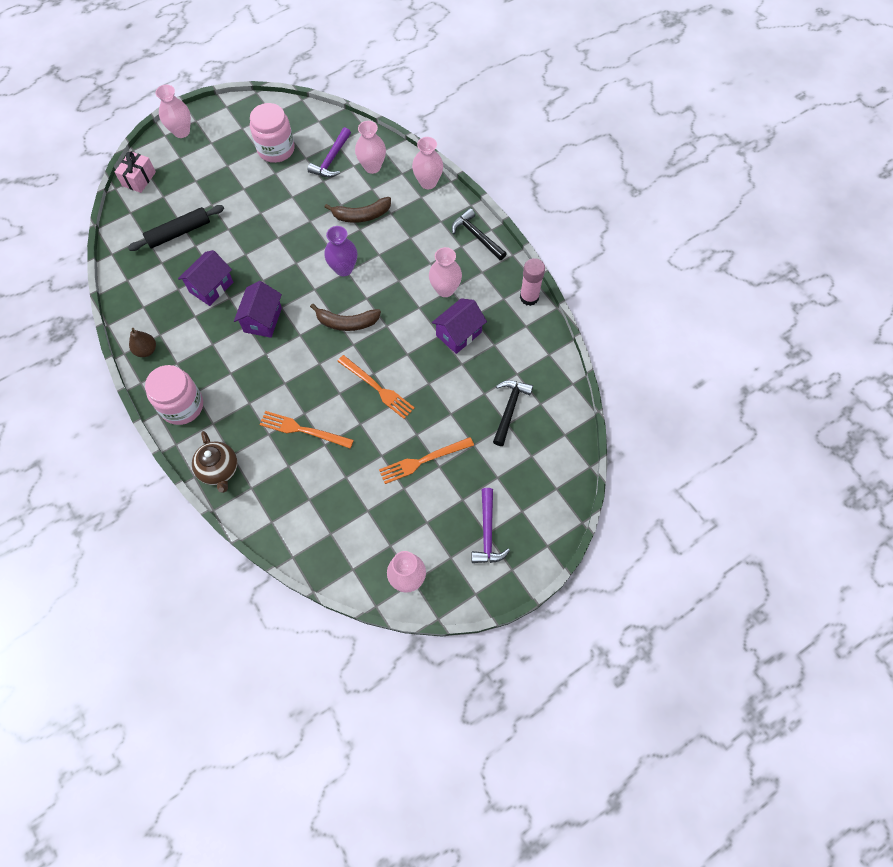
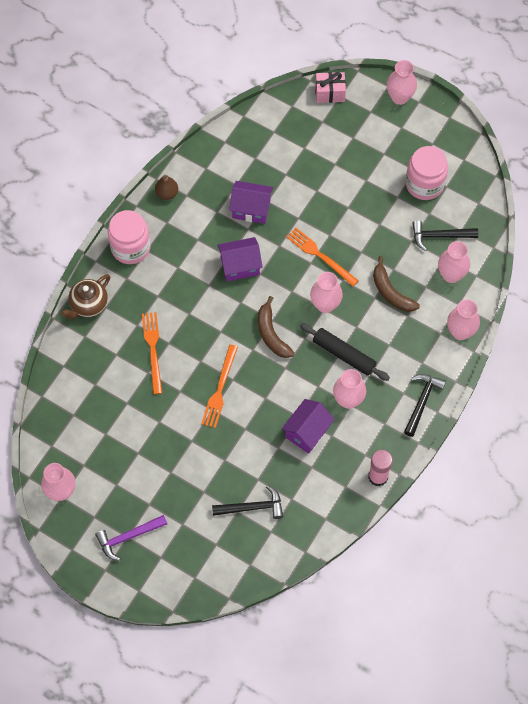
camera: 65 degrees right, 0 degrees up
black rolling pin [128,205,224,251] -> black rolling pin moved to [300,323,390,381]
purple hammer [308,127,351,177] -> black hammer [412,220,478,251]
purple vase [324,226,357,276] -> pink vase [310,272,343,313]
orange fork [379,437,474,484] -> orange fork moved to [286,228,359,286]
purple house [432,298,487,354] -> purple house turned 75 degrees counterclockwise [282,399,335,454]

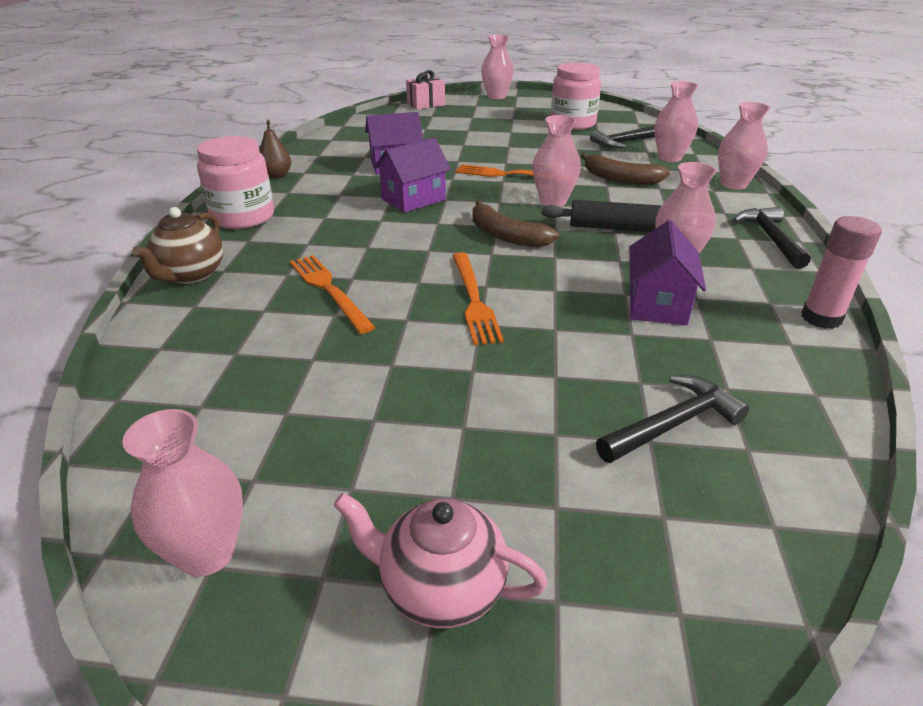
camera: 25 degrees left, 30 degrees down
purple hammer [95,515,167,561] -> pink teapot [333,493,548,629]

